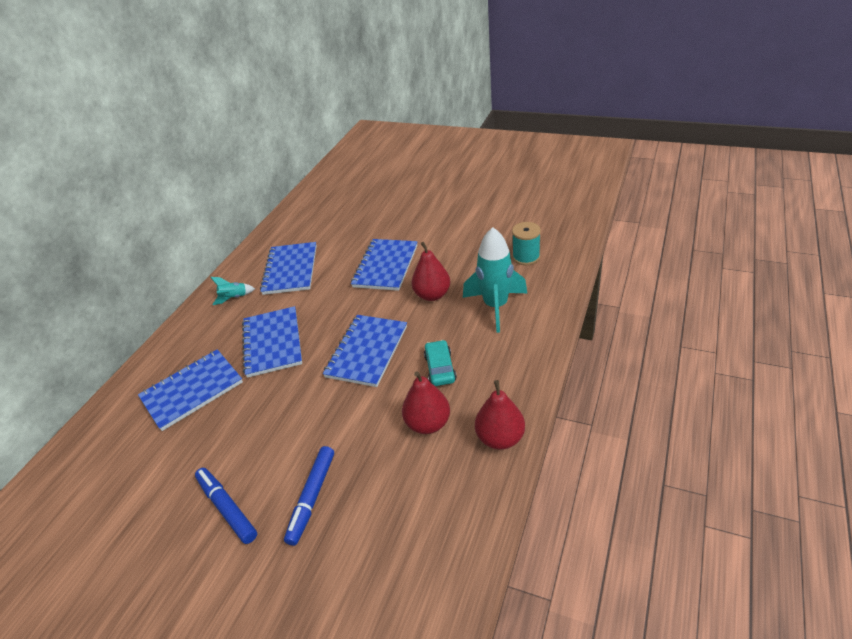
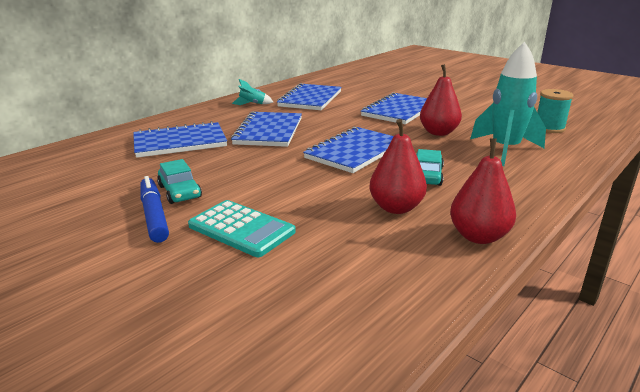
camera: 15 degrees right, 15 degrees down
blue marker [284,446,334,546] -> turquoise calculator [188,200,296,257]
none -> turquoise car [157,159,202,204]

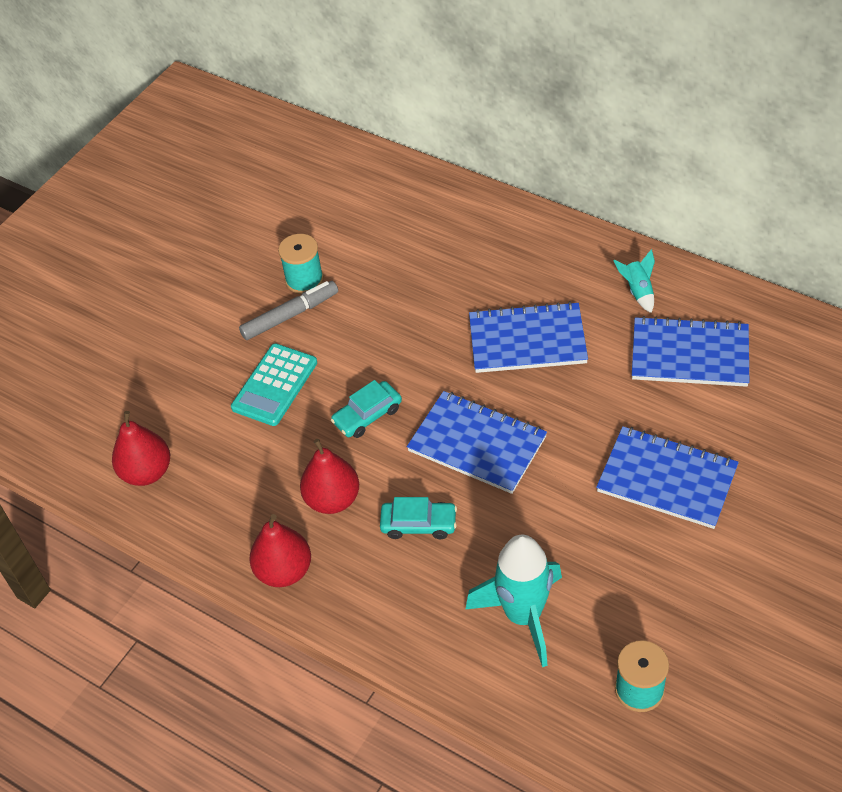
camera: 85 degrees right, 25 degrees up
blue notebook [133,121,227,158] -> none
blue marker [140,176,169,243] -> grey marker [239,281,338,340]
turquoise car [157,159,202,204] -> turquoise car moved to [331,380,402,438]
red pear [420,64,462,136] -> red pear moved to [112,411,170,486]
none -> turquoise spool [278,234,324,294]

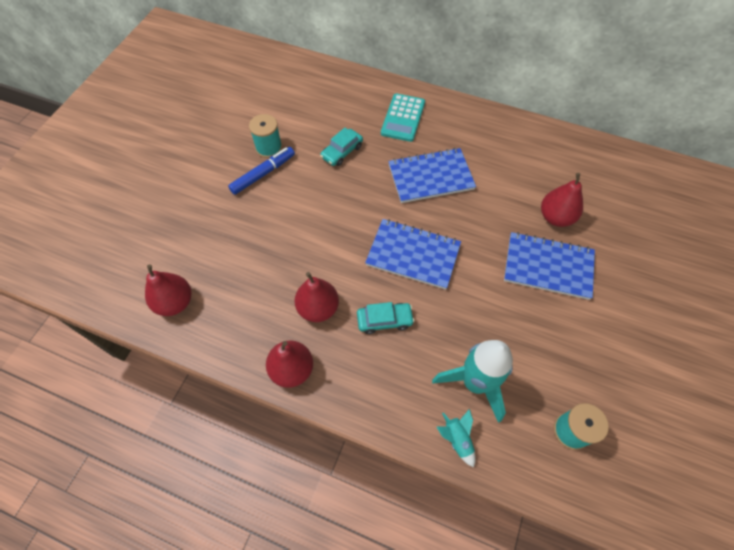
camera: 15 degrees left, 10 degrees up
turquoise calculator [231,343,317,426] -> turquoise calculator moved to [381,93,425,142]
grey marker [239,281,338,340] -> blue marker [228,147,295,195]
turquoise car [331,380,402,438] -> turquoise car moved to [320,128,363,166]
turquoise rocket [613,249,655,313] -> turquoise rocket moved to [437,408,476,467]
blue notebook [632,316,749,387] -> none
none -> red pear [541,173,583,227]

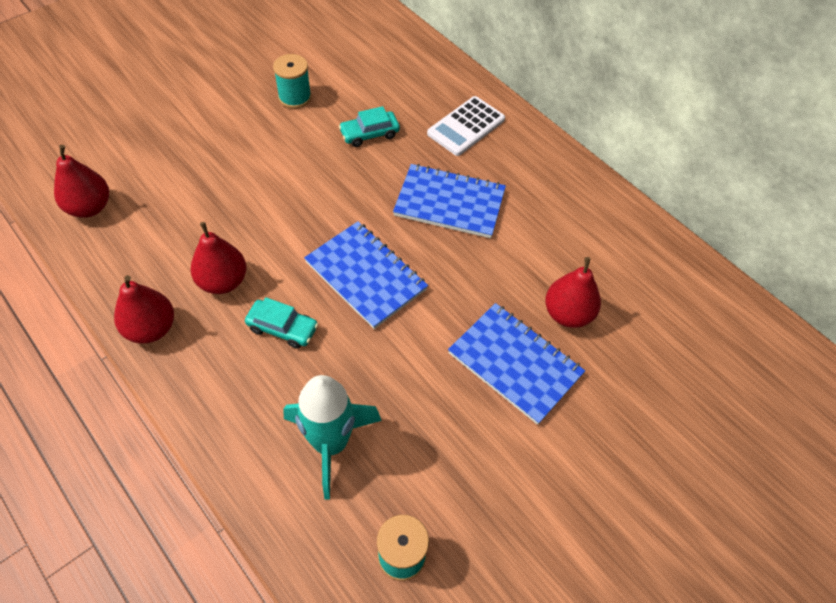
camera: 25 degrees right, 5 degrees down
blue marker [228,147,295,195] -> none
turquoise calculator [381,93,425,142] -> white calculator [427,96,505,156]
turquoise rocket [437,408,476,467] -> none

